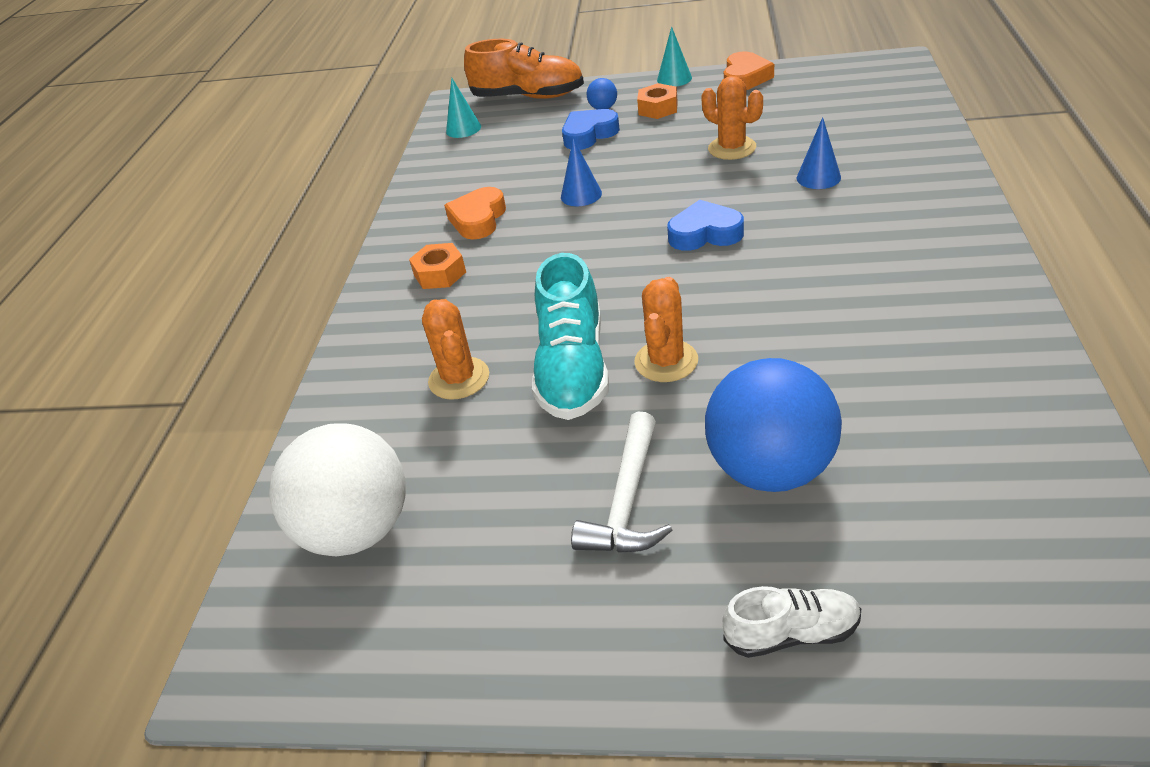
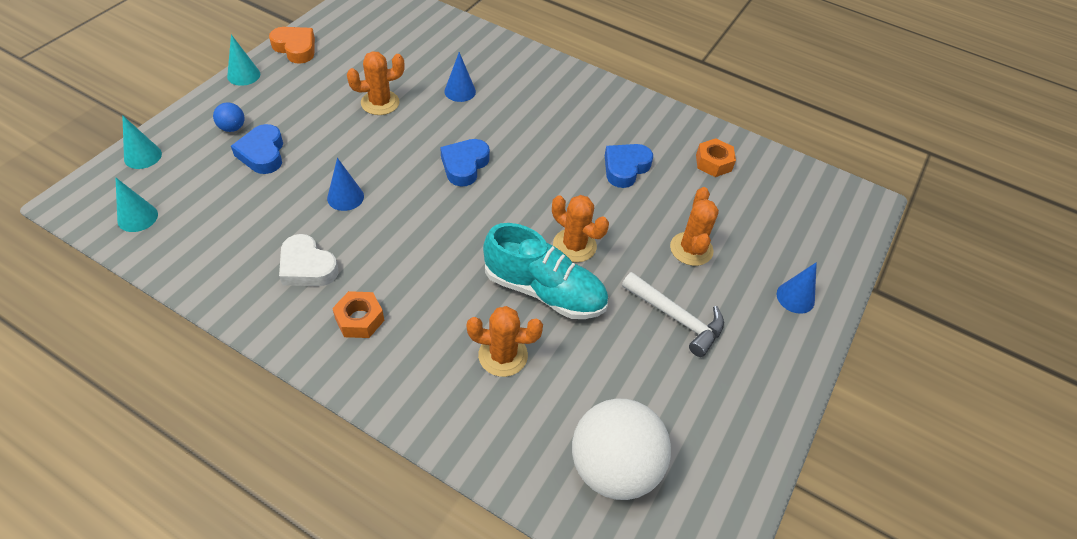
camera: 75 degrees left, 10 degrees up
orange heart [444,187,506,240] -> white heart [279,234,339,286]
orange shoe [464,39,584,99] -> turquoise cone [122,115,162,169]
orange nut [637,83,678,119] -> orange nut moved to [696,138,736,177]
blue ball [705,358,842,492] -> orange cactus [670,187,719,266]
white shoe [722,586,861,658] -> blue cone [777,262,817,314]
none -> blue heart [605,144,653,188]

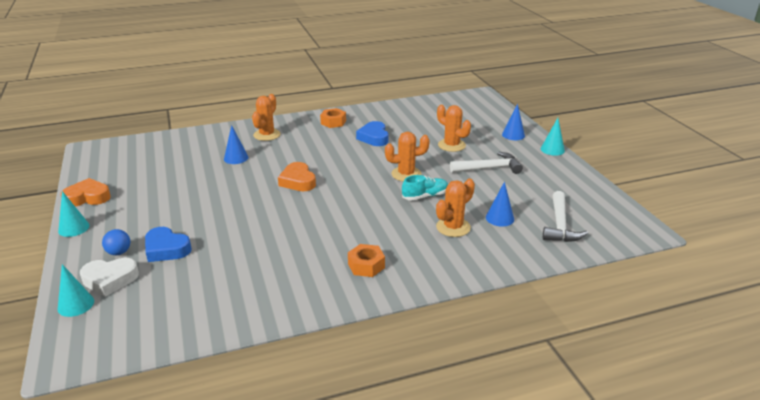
camera: 45 degrees left, 20 degrees down
turquoise cone [115,177,158,232] -> turquoise cone moved to [541,118,565,156]
white heart [279,234,339,286] -> white heart moved to [80,258,139,297]
blue cone [327,158,364,211] -> blue cone moved to [486,182,514,227]
orange cactus [347,51,405,115] -> orange cactus moved to [252,94,281,141]
blue heart [440,139,490,186] -> orange heart [278,162,316,191]
turquoise shoe [483,223,608,319] -> turquoise shoe [402,175,448,200], size x0.55
white ball [572,399,671,500] -> white hammer [543,191,588,242]
orange nut [696,138,736,177] -> orange nut moved to [320,108,346,128]

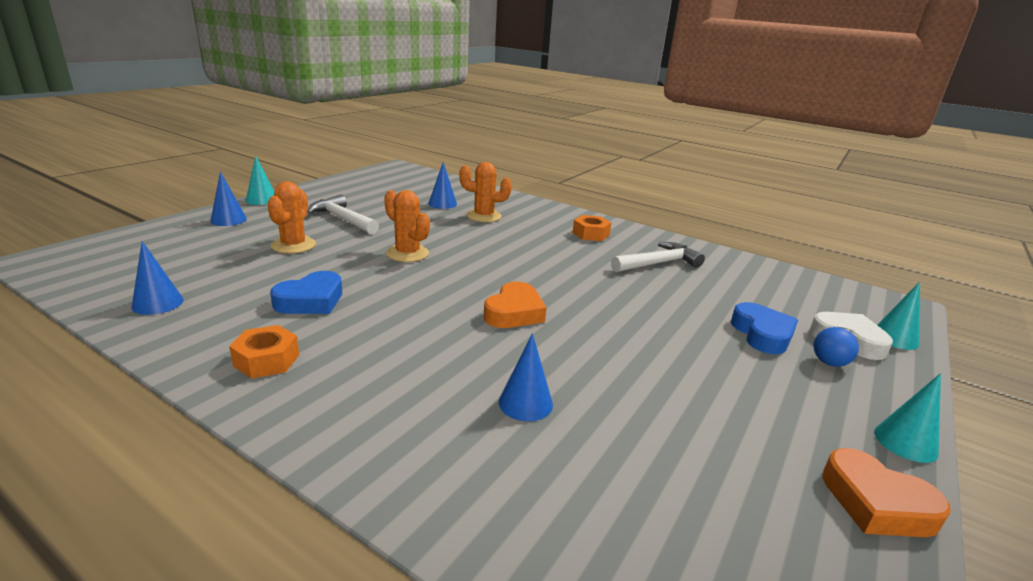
camera: 130 degrees left, 5 degrees down
orange cactus [252,94,281,141] -> none
turquoise shoe [402,175,448,200] -> none
white hammer [543,191,588,242] -> white hammer moved to [611,242,705,272]
none -> blue cone [132,241,184,315]

